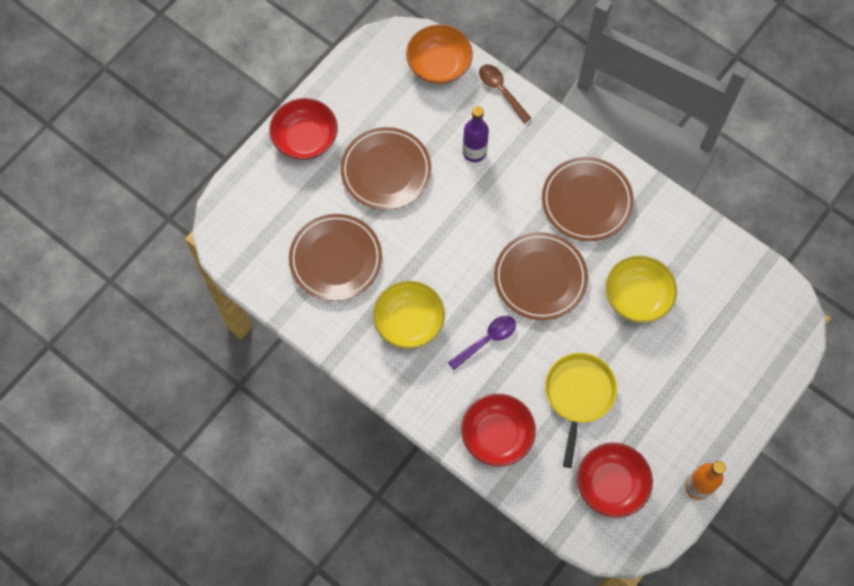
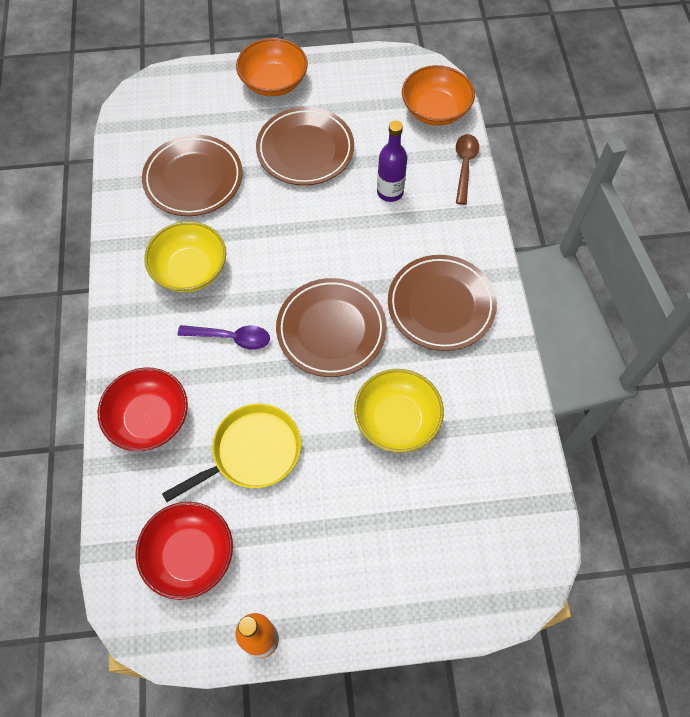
camera: 45 degrees right, 5 degrees down
red bowl [269,98,338,160] -> orange bowl [236,38,308,97]

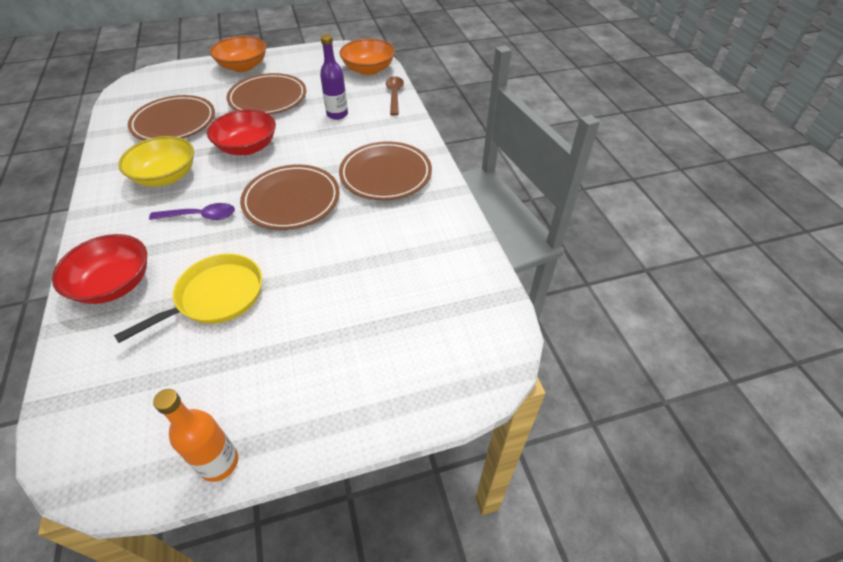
camera: 10 degrees left, 15 degrees down
red bowl [135,502,233,600] -> red bowl moved to [207,109,276,155]
yellow bowl [354,369,444,453] -> none

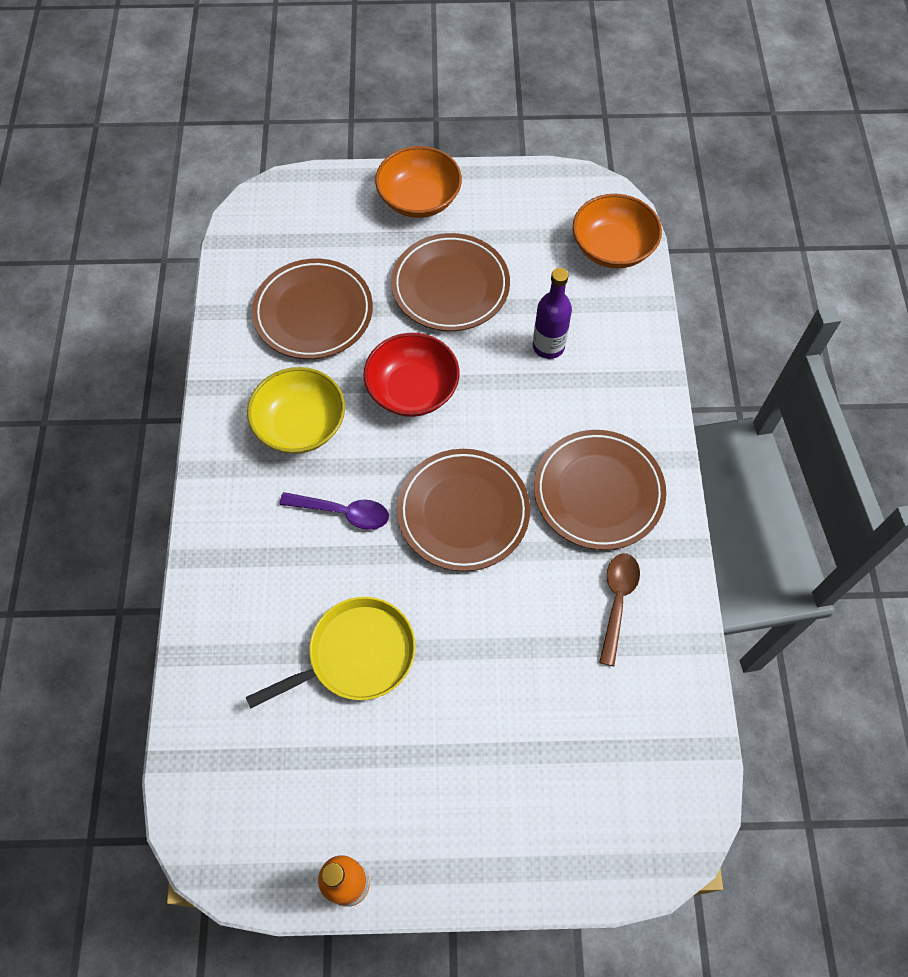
camera: 15 degrees right, 15 degrees up
red bowl [52,234,147,304] -> none
brown spoon [386,77,404,116] -> brown spoon moved to [599,554,640,666]

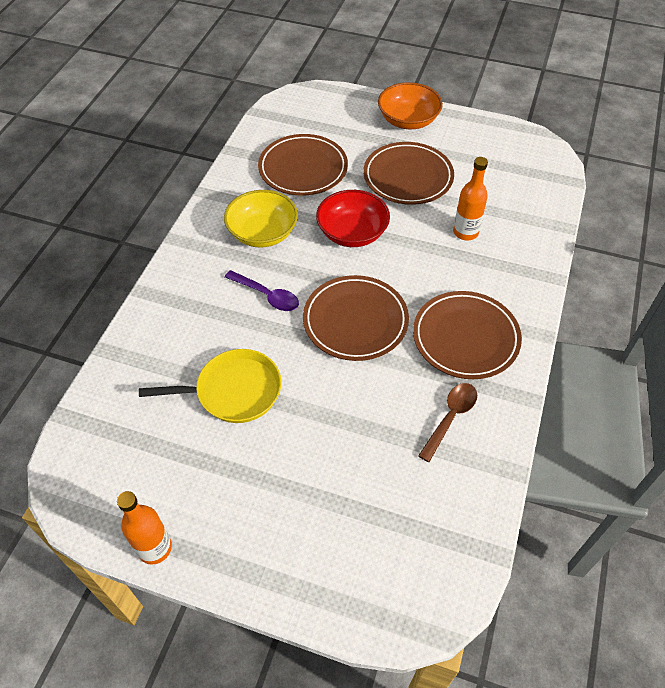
camera: 20 degrees right, 10 degrees down
purple bottle [533,268,572,359] -> orange bottle [453,157,488,241]
orange bowl [573,194,662,269] -> none

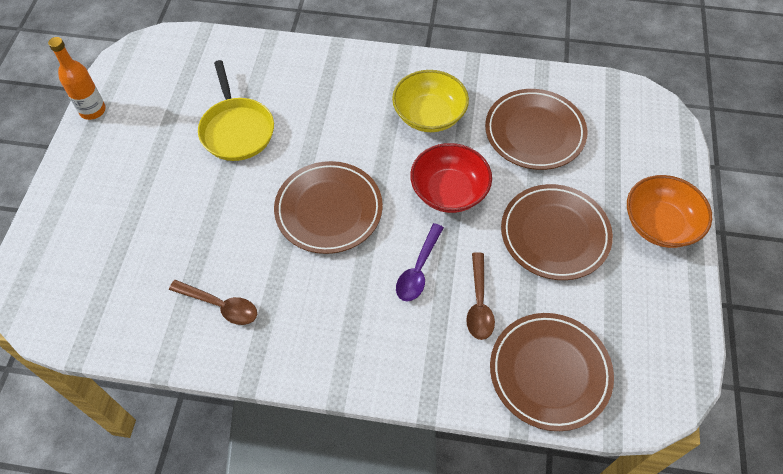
camera: 80 degrees right, 5 degrees up
purple spoon [225,270,299,311] -> purple spoon moved to [396,223,444,302]
brown plate [413,291,522,379] -> brown plate moved to [490,313,614,431]
orange bottle [453,157,488,241] -> brown spoon [466,252,495,340]

